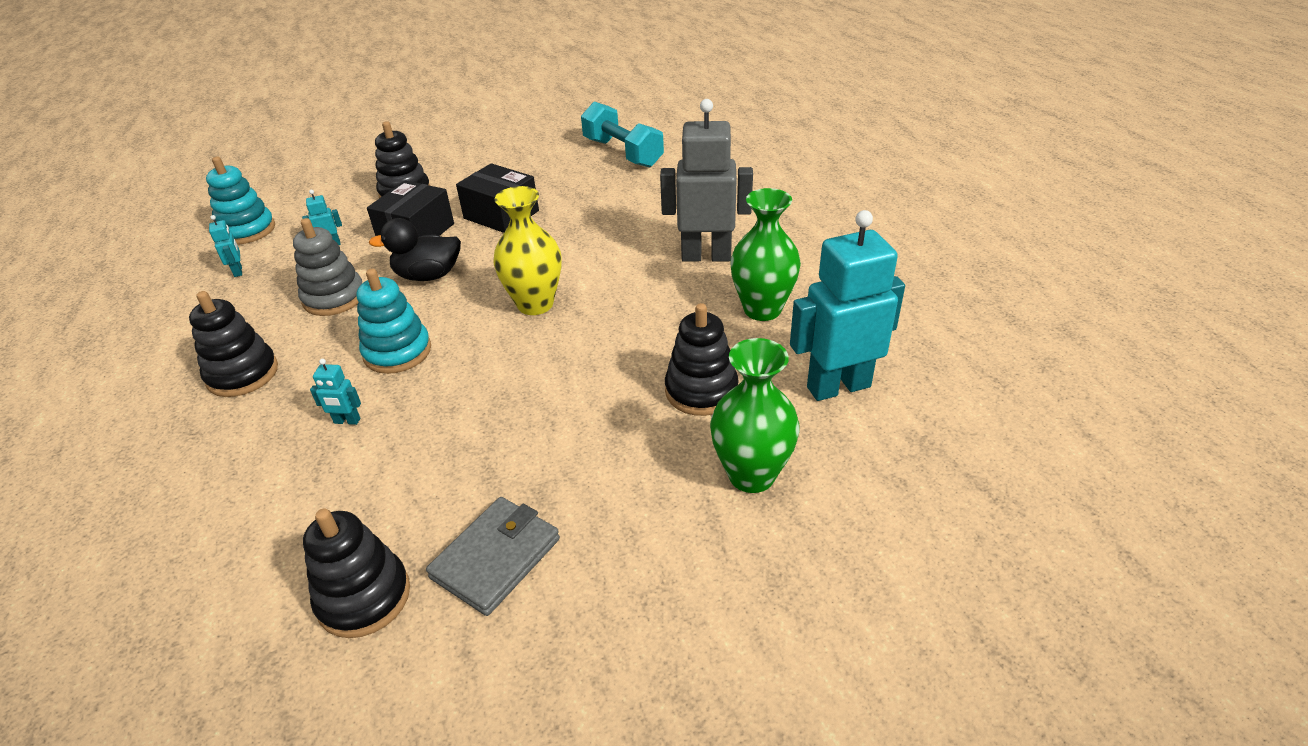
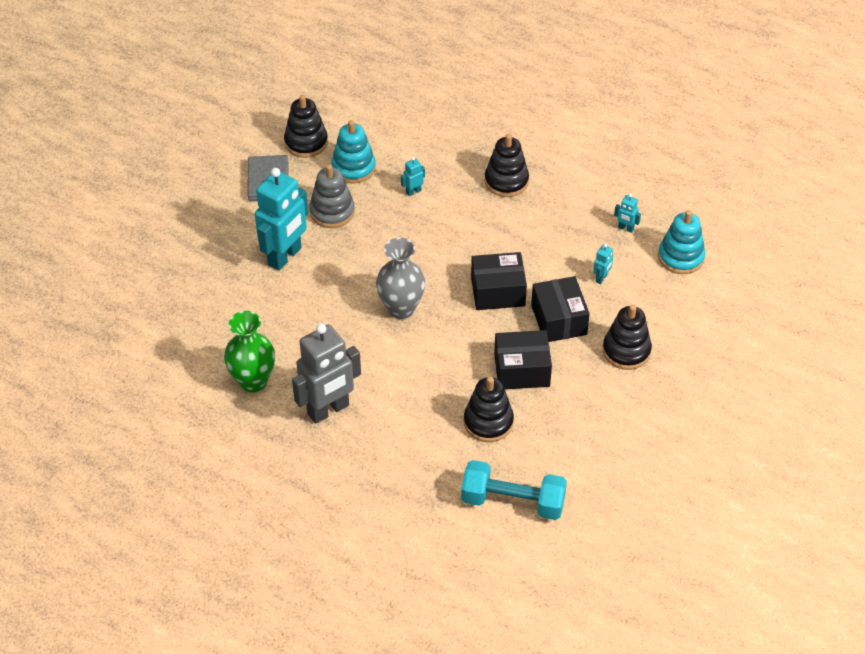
camera: 140 degrees right, 10 degrees up
grey stacking toy [293,218,362,316] -> grey stacking toy moved to [309,164,355,228]
turquoise stacking toy [357,269,431,374] -> turquoise stacking toy moved to [331,120,376,183]
black duck [369,218,461,281] -> black box [471,252,527,310]
yellow vase [493,186,562,315] -> grey vase [376,238,425,319]
black stacking toy [665,303,739,416] -> black stacking toy moved to [464,377,514,442]
green vase [710,338,800,493] -> none
turquoise robot [790,210,905,401] -> turquoise robot moved to [255,168,308,271]

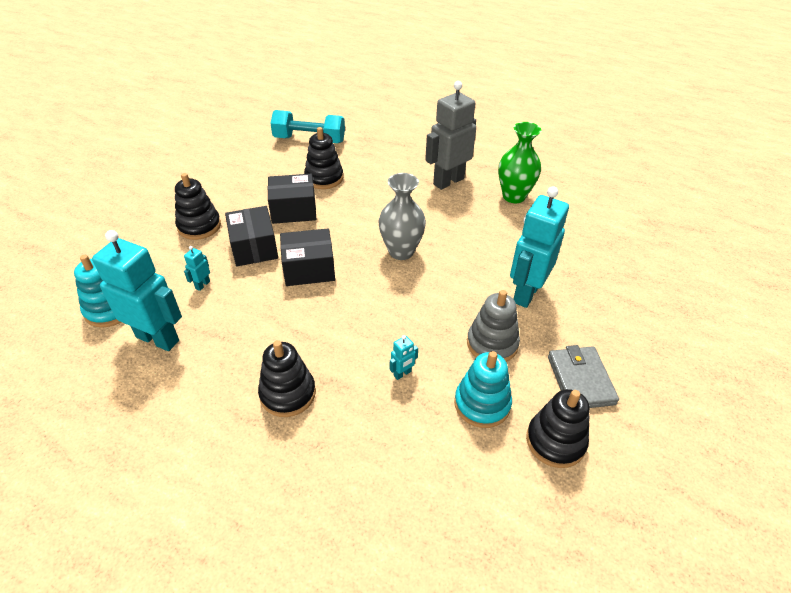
camera: 175 degrees right, 5 degrees down
turquoise robot [614,194,641,233] -> turquoise robot [92,230,182,351], size x2.47

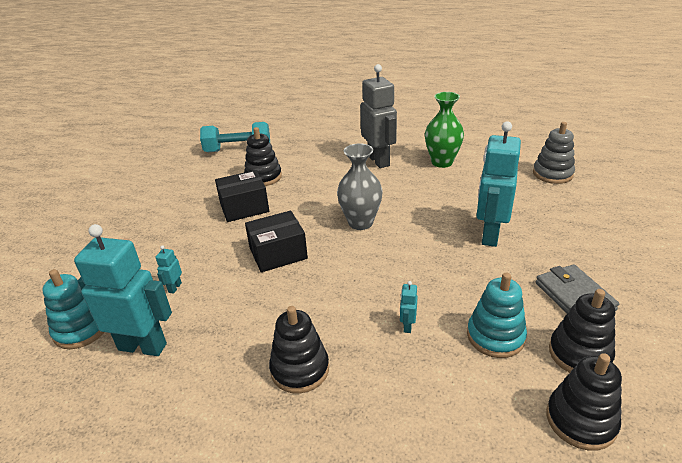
camera: 10 degrees left, 10 degrees down
black stacking toy [175,173,221,240] -> black stacking toy moved to [546,353,622,451]
black box [225,206,278,266] -> none
turquoise robot [390,335,418,380] -> turquoise robot turned 150 degrees clockwise [400,281,418,333]
grey robot [425,81,476,190] -> grey robot turned 120 degrees clockwise [360,64,397,168]
grey stacking toy [467,290,520,362] -> grey stacking toy moved to [533,122,575,184]

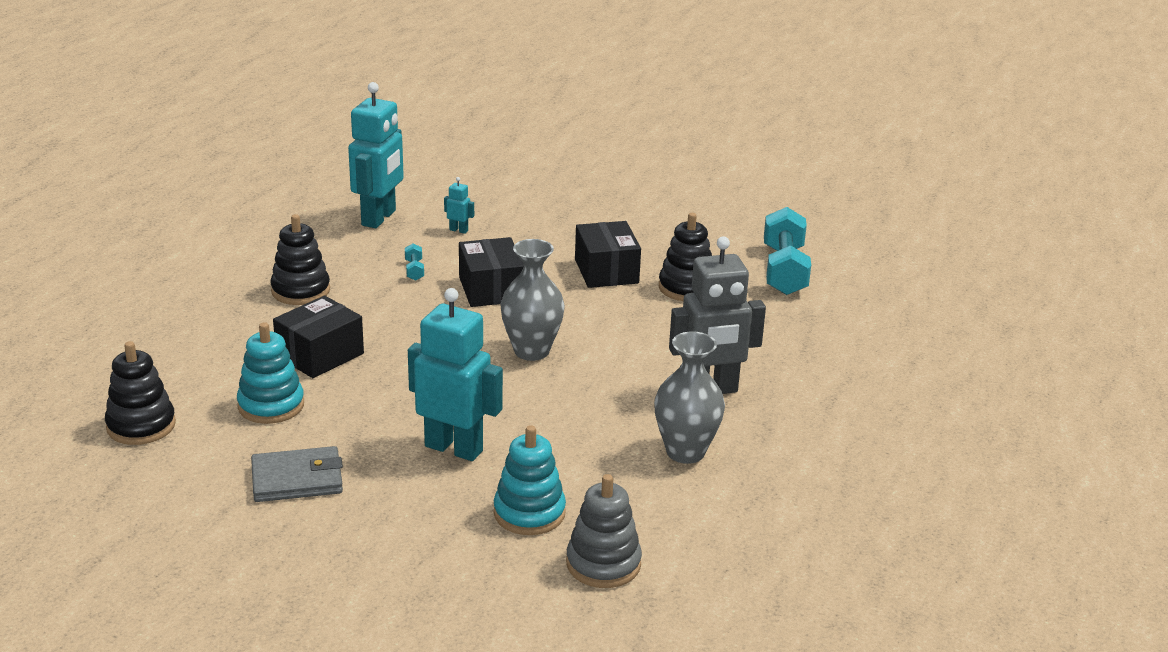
camera: 95 degrees right, 5 degrees down
turquoise stacking toy [42,269,104,349] -> turquoise stacking toy moved to [494,425,566,535]
turquoise robot [400,281,418,333] -> black box [273,295,364,378]
green vase [425,92,464,168] -> grey vase [654,331,725,464]
black stacking toy [549,289,615,373] -> none
none -> turquoise dumbbell [405,243,424,281]

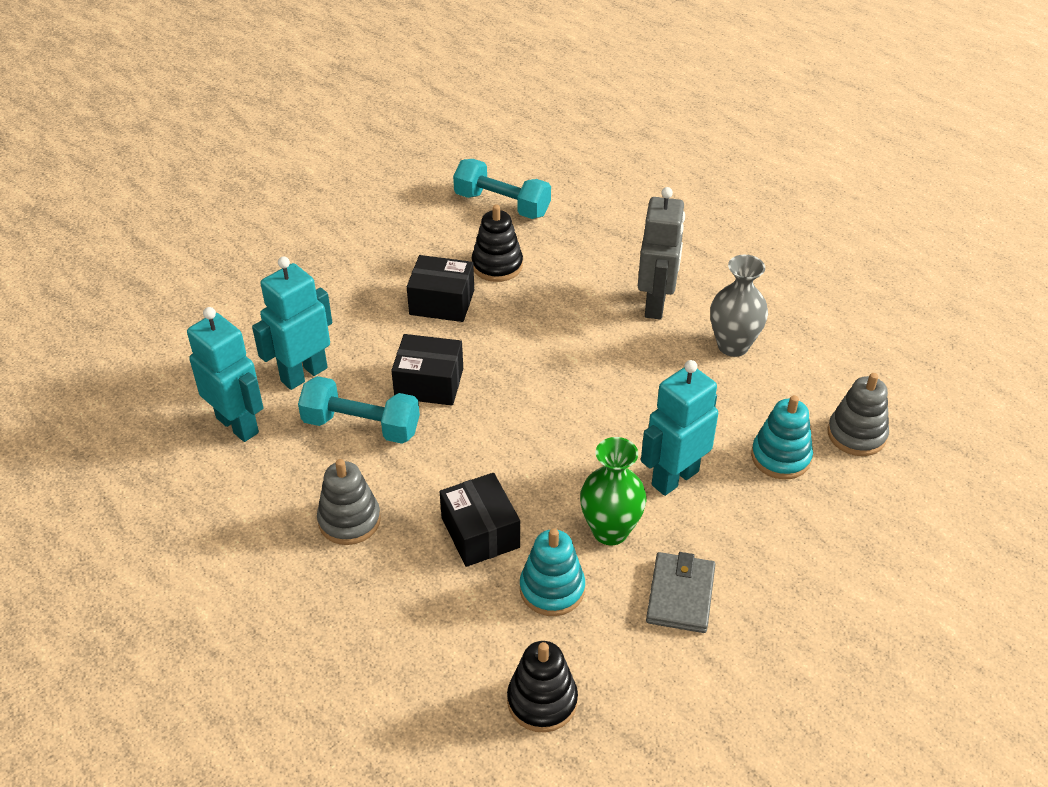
camera: 65 degrees left, 15 degrees up
black stacking toy [270,214,330,305] -> grey stacking toy [317,459,381,545]
turquoise dumbbell [405,243,424,281] -> turquoise dumbbell [298,376,420,444], size x2.40
turquoise robot [444,177,474,234] -> turquoise robot [252,256,332,390], size x2.47
grey vase [500,239,565,361] -> none
none -> green vase [580,437,646,545]

